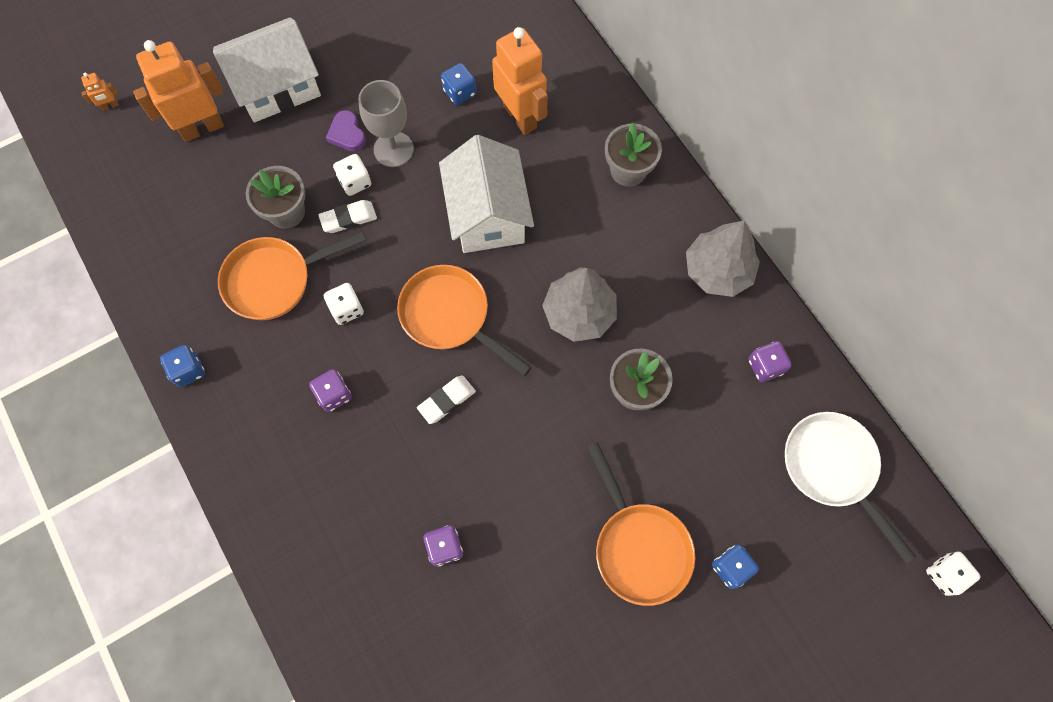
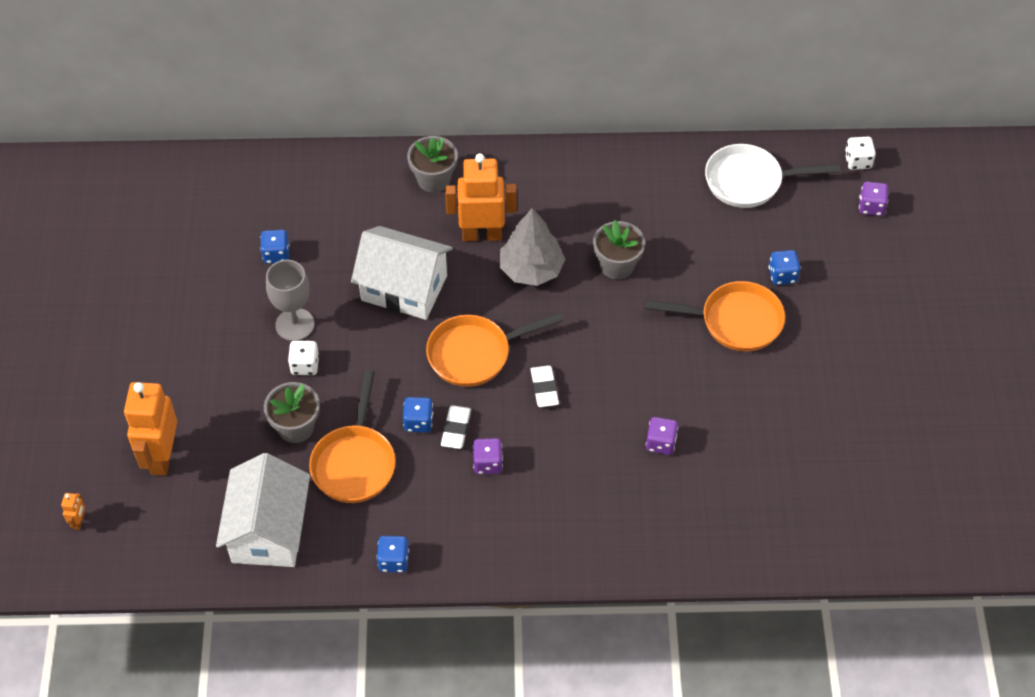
camera: 60 degrees left, 15 degrees down
white house [213,17,321,122] -> white house moved to [216,453,310,567]
white eraser [319,200,377,233] -> white eraser moved to [441,405,471,449]
white dice [324,283,364,325] -> blue dice [403,397,433,433]
purple heart [326,110,366,151] -> none
orange robot [492,27,548,135] -> orange robot moved to [445,153,517,241]
grey tree [686,220,760,297] -> none
purple dice [748,341,792,382] -> purple dice moved to [859,182,888,216]

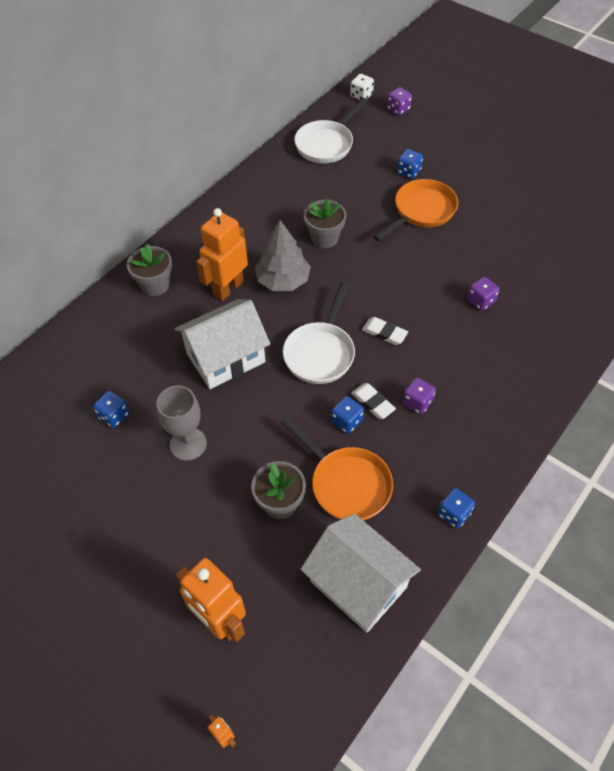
camera: 50 degrees left, 0 degrees up
white dice [288,341,319,375] -> none
orange pan [426,312,564,387] -> white pan [283,282,355,384]

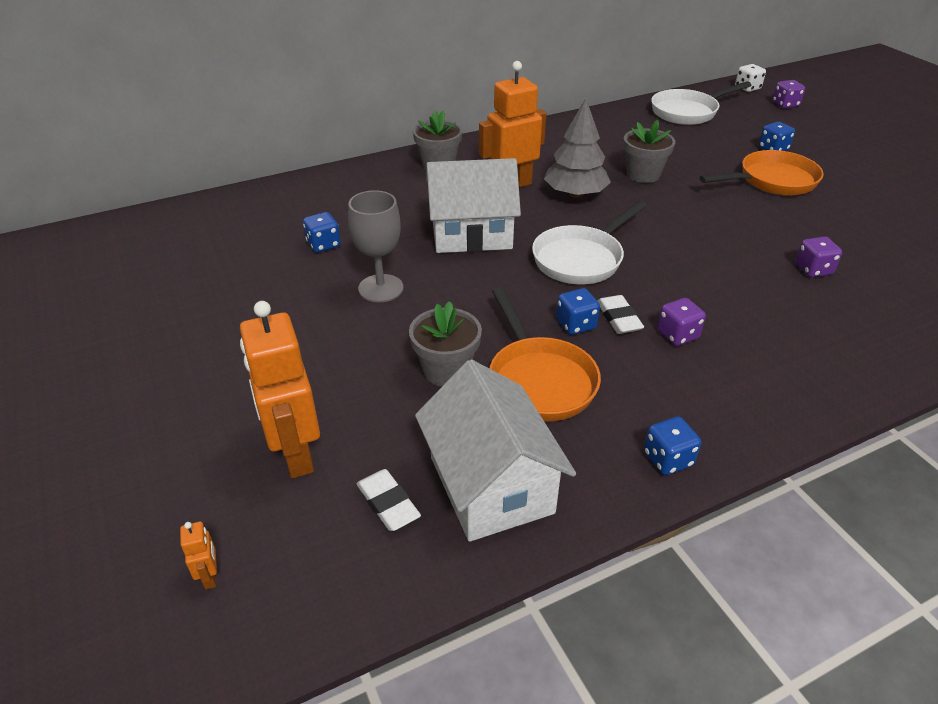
camera: 25 degrees right, 15 degrees down
white eraser [362,317,408,345] -> white eraser moved to [356,469,421,531]

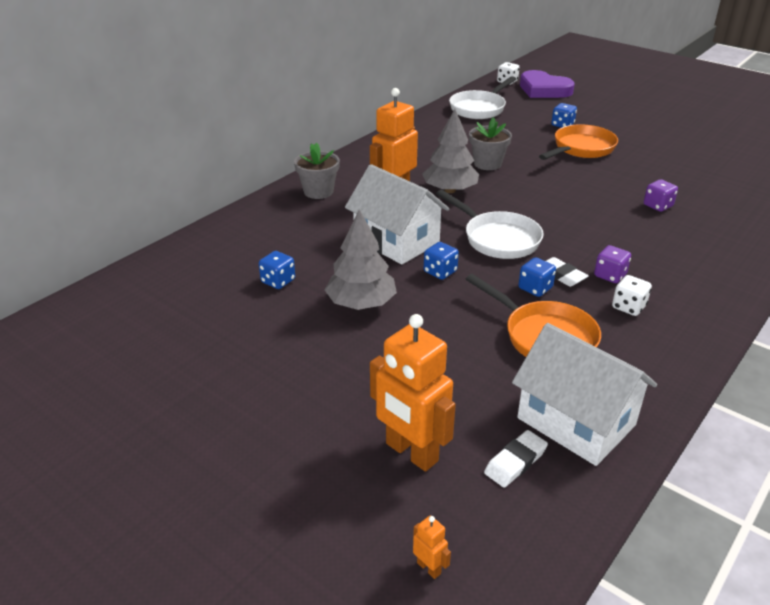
camera: 25 degrees left, 5 degrees down
grey goblet [348,190,403,302] -> grey tree [325,210,397,310]
white eraser [356,469,421,531] -> white eraser turned 75 degrees counterclockwise [484,430,548,488]
grey flower pot [409,301,482,387] -> none
white house [426,158,521,253] -> white house turned 75 degrees clockwise [345,164,449,264]
white pan [532,201,647,284] -> white pan turned 60 degrees counterclockwise [436,190,544,259]
blue dice [644,416,701,475] -> blue dice moved to [424,242,459,280]
purple dice [773,80,805,108] -> purple heart [520,70,575,98]
none -> white dice [612,275,652,316]

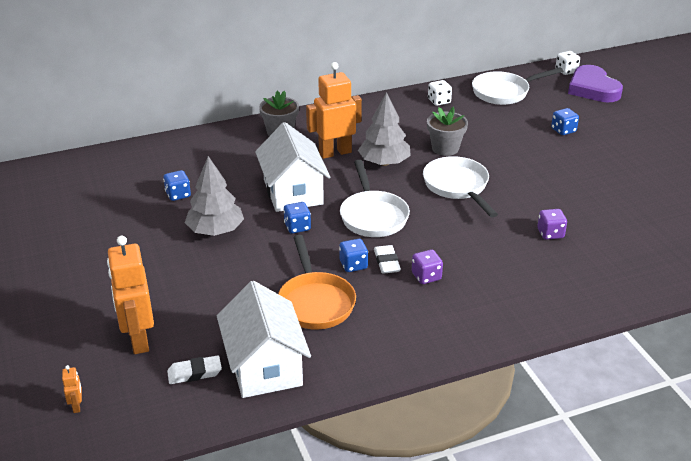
camera: 30 degrees right, 0 degrees up
orange pan [539,124,618,160] -> none
white dice [612,275,652,316] -> white dice moved to [428,80,452,106]
none -> white pan [423,156,498,218]

